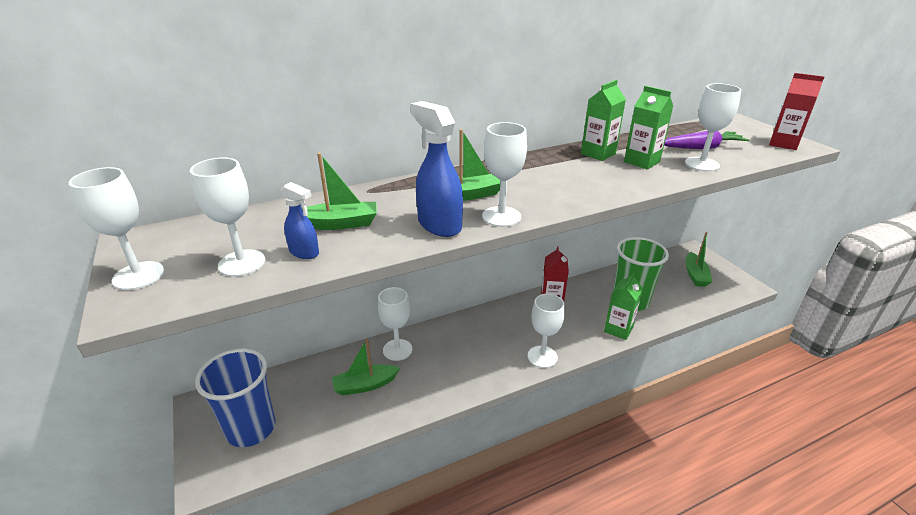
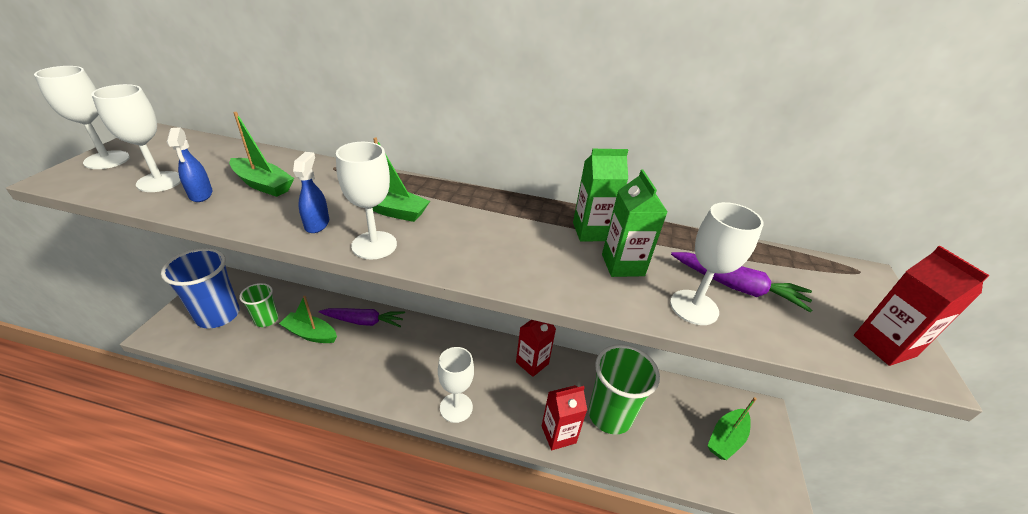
camera: 35 degrees right, 5 degrees up
white goblet [378,287,412,361] -> purple carrot [319,308,405,327]
blue spray bottle [410,101,463,237] -> blue spray bottle [293,152,329,233], size x0.57
green carton [604,272,643,340] -> red carton [542,385,587,450]
none -> green cup [239,283,278,327]

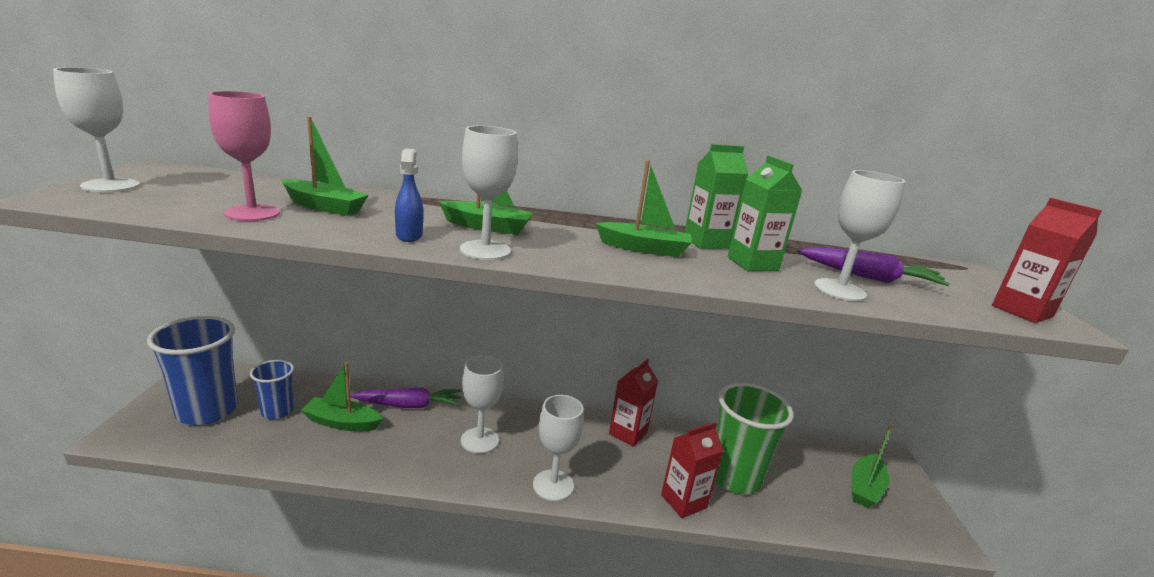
camera: 10 degrees left, 15 degrees down
white goblet [91,84,181,192] -> white goblet moved to [461,356,504,454]
blue spray bottle [167,127,213,202] -> pink goblet [208,91,280,221]
green cup [239,283,278,327] -> blue cup [250,360,294,419]
none -> green boat [595,160,692,257]

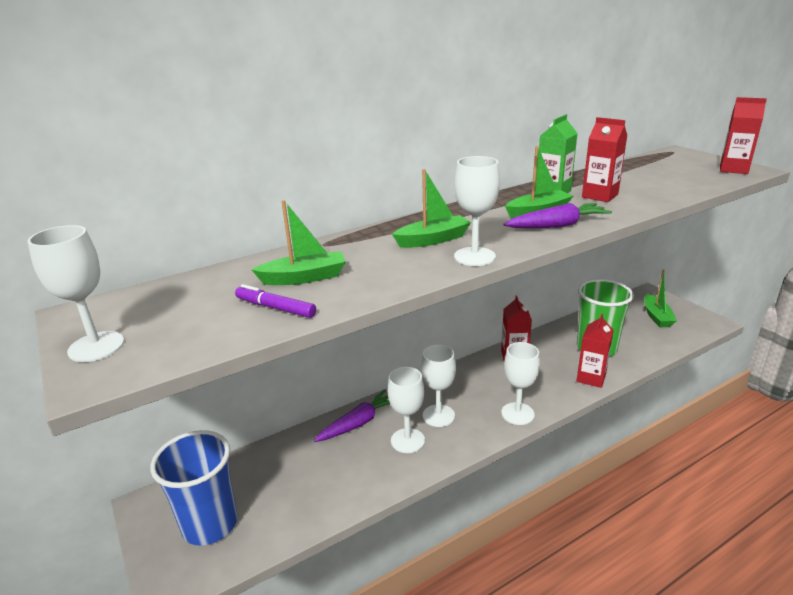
camera: 30 degrees left, 5 degrees up
pink goblet [208,91,280,221] -> purple marker [235,284,316,318]
blue cup [250,360,294,419] -> none
green boat [301,362,383,431] -> none
blue spray bottle [395,148,423,242] -> none
green carton [728,155,802,271] -> red carton [582,117,627,202]
purple carrot [797,247,950,286] -> purple carrot moved to [504,203,612,228]
white goblet [814,170,906,301] -> white goblet moved to [388,367,425,453]

